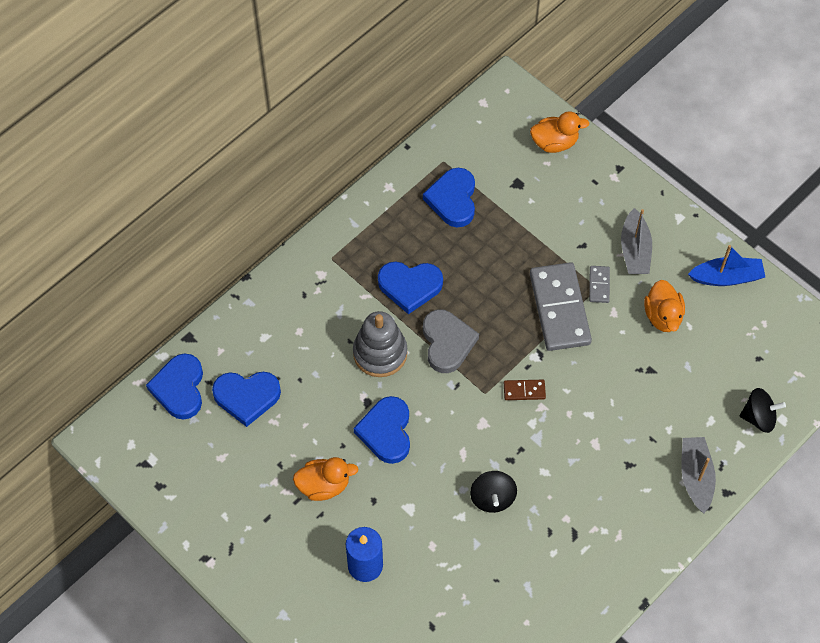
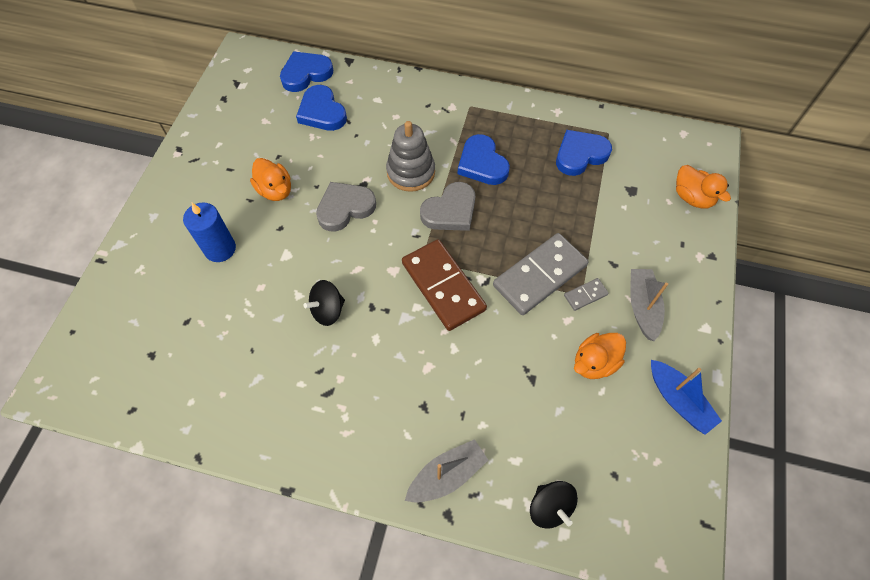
camera: 60 degrees right, 0 degrees up
blue heart [354,396,410,464] -> grey heart [316,182,376,232]
brown domino [504,380,546,400] -> brown domino [402,239,487,331], size x2.27
grey boat [621,208,652,274] -> grey boat turned 120 degrees clockwise [630,269,668,341]

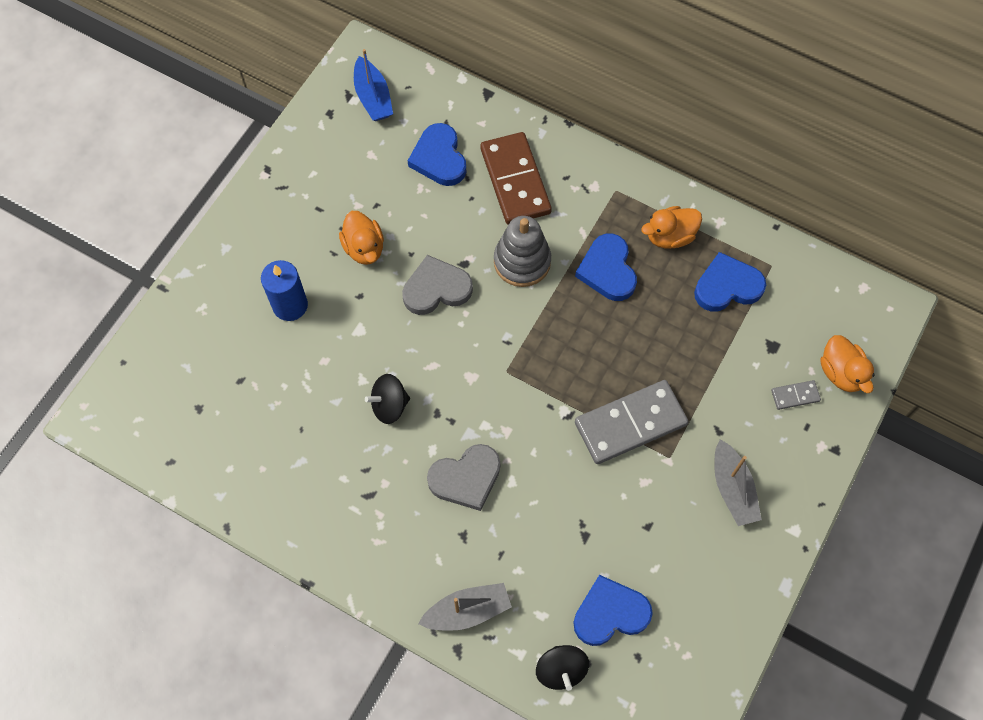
camera: 15 degrees right, 5 degrees up
blue heart [280,51,333,92] -> blue heart moved to [573,575,653,646]
brown domino [402,239,487,331] -> brown domino moved to [480,132,552,225]
grey heart [420,182,475,231] -> grey heart moved to [427,444,500,511]
grey domino [564,278,609,311] -> grey domino moved to [771,380,821,410]
orange duck [574,333,626,379] -> orange duck moved to [641,206,702,248]
grey boat [630,269,668,341] -> grey boat turned 150 degrees clockwise [714,439,762,526]
blue boat [651,360,722,435] -> blue boat moved to [354,49,393,121]

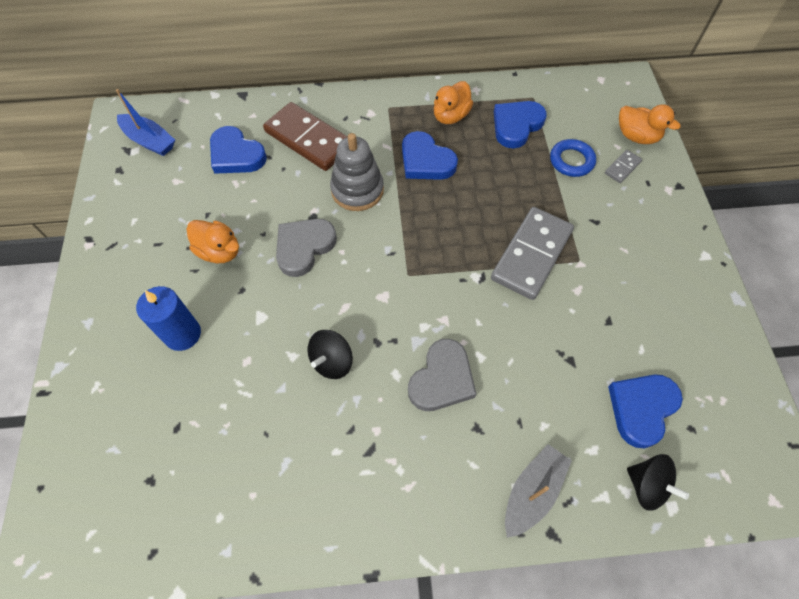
camera: 35 degrees left, 5 degrees down
grey boat [714,439,762,526] -> none
none -> blue ring [550,139,596,177]

